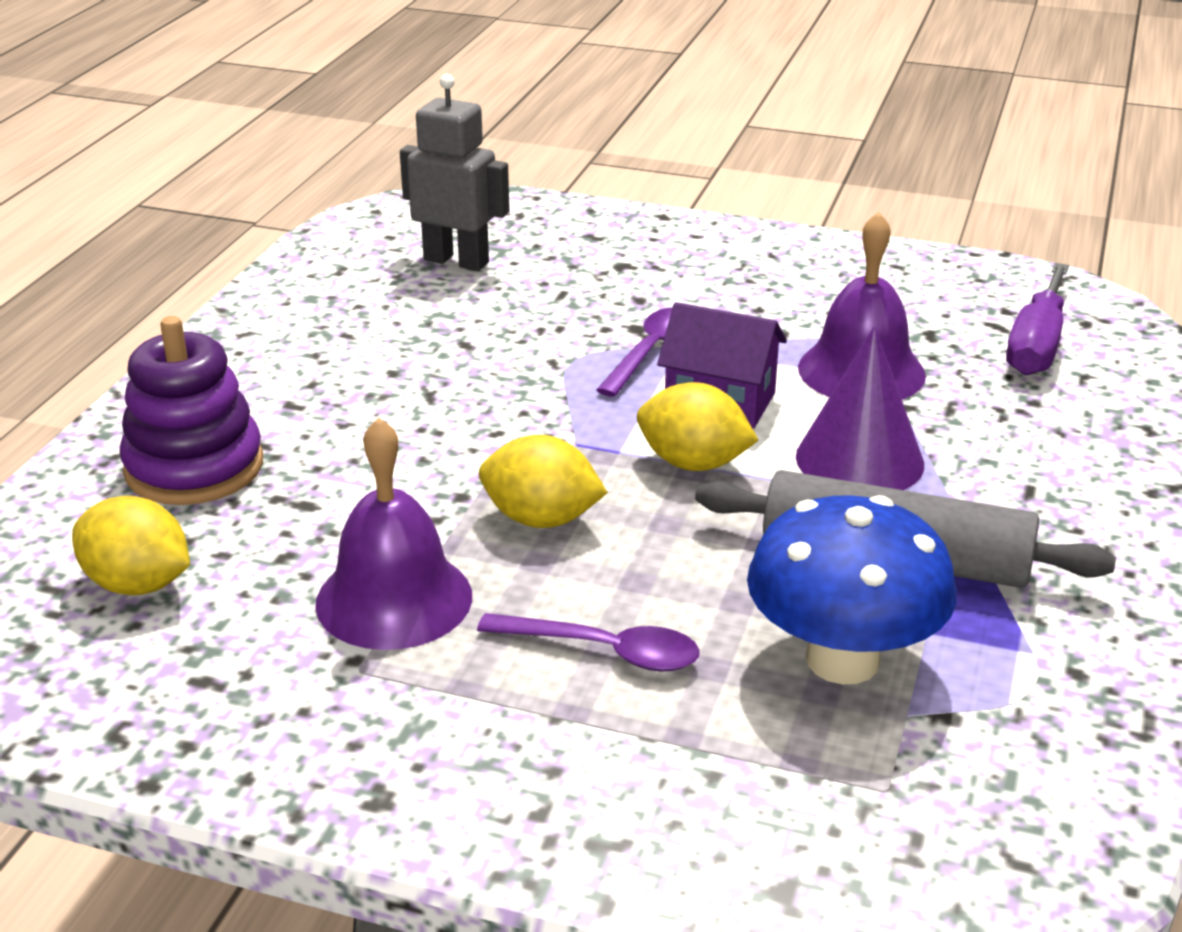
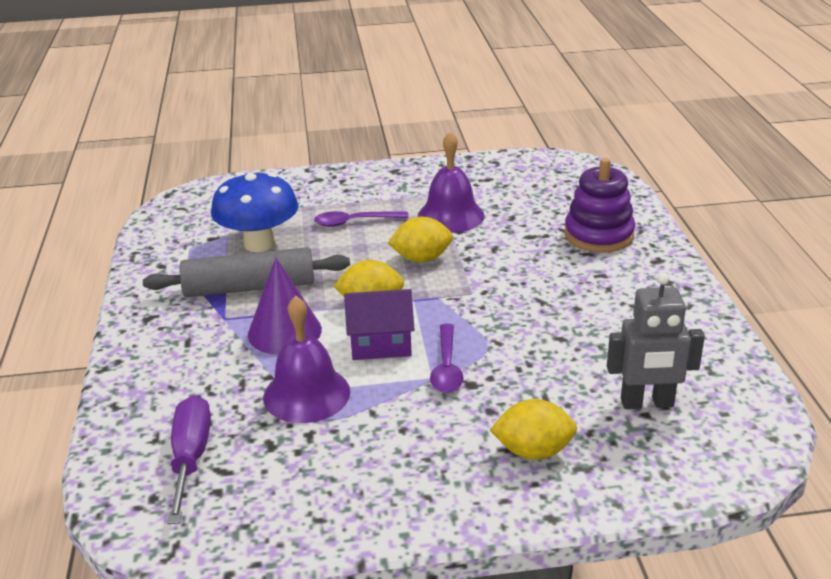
camera: 155 degrees right, 0 degrees up
yellow lemon [72,496,190,595] -> yellow lemon moved to [490,399,577,460]

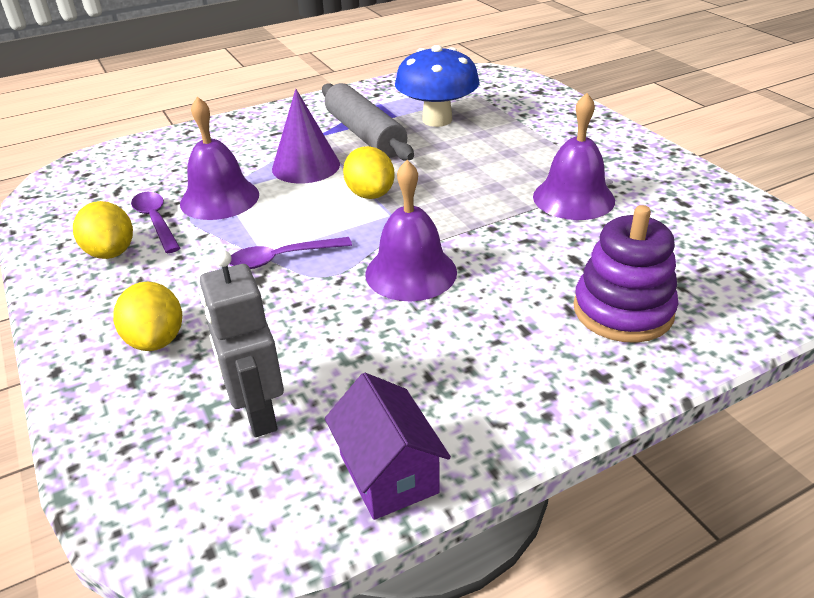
camera: 70 degrees right, 5 degrees up
purple screwdriver [167,395,211,524] -> none
purple spoon [314,211,409,227] -> purple spoon moved to [131,192,180,253]
purple house [344,289,415,360] -> purple house moved to [325,373,451,520]
yellow lemon [388,217,453,262] -> yellow lemon moved to [73,201,133,259]
none -> purple bell [365,160,457,302]

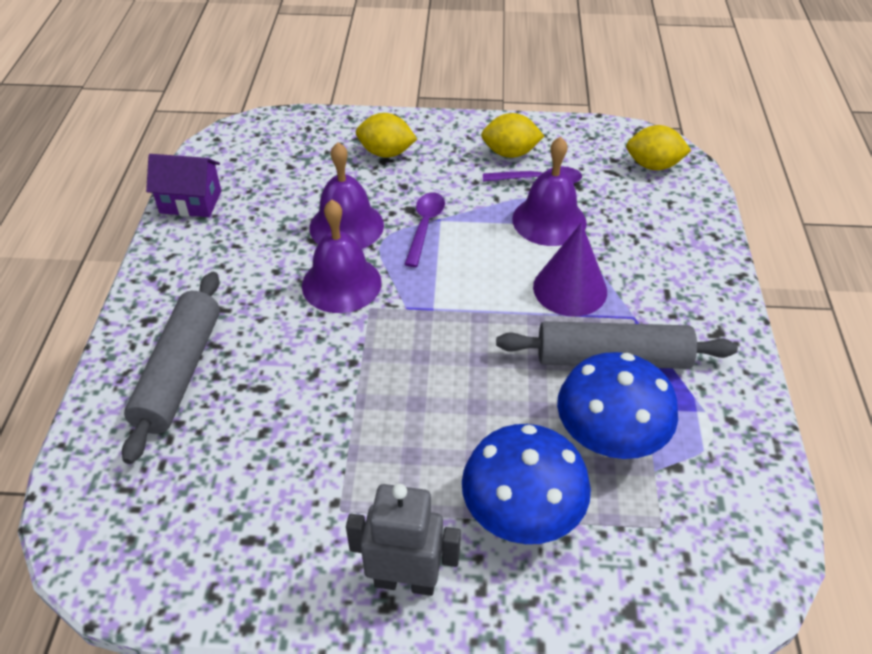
camera: 120 degrees right, 10 degrees up
grey robot [200,250,284,437] -> grey robot moved to [346,484,461,596]
yellow lemon [343,146,395,199] -> yellow lemon moved to [626,125,691,170]
purple bell [533,93,615,220] -> purple bell moved to [309,142,384,249]
purple stacking toy [573,205,678,343] -> grey rolling pin [122,272,220,464]
none -> blue mushroom [462,424,591,544]

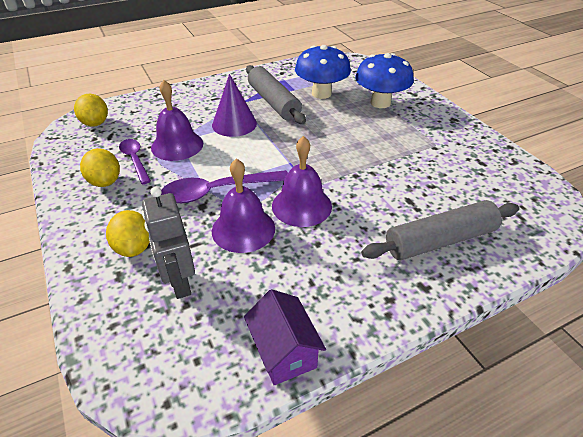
camera: 120 degrees left, 5 degrees down
grey robot [346,484,461,596] -> grey robot moved to [142,187,195,299]
purple spoon [404,192,445,267] -> purple spoon [161,170,288,203], size x1.58

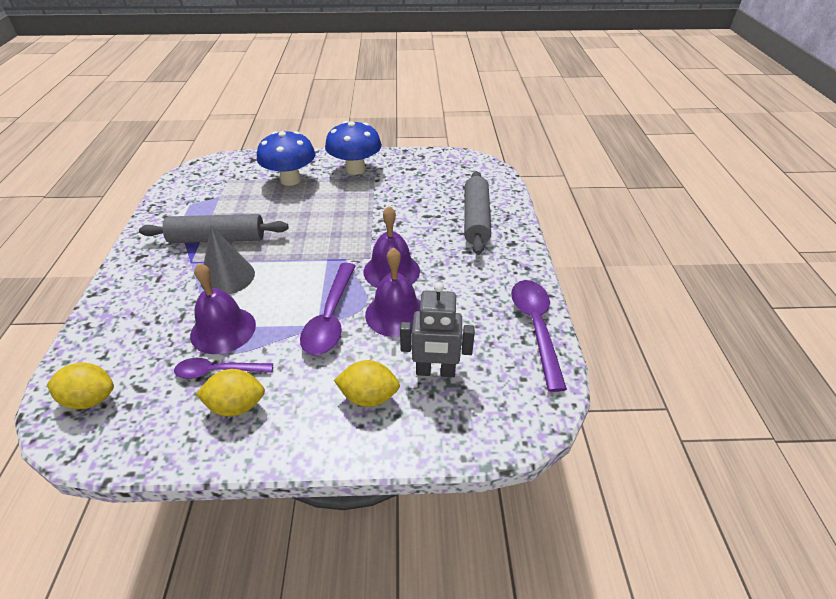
camera: 65 degrees left, 0 degrees up
purple cone [212,74,257,137] -> grey cone [201,226,255,294]
purple house [244,289,326,385] -> purple spoon [511,280,567,392]
blue mushroom [295,45,351,99] -> blue mushroom moved to [325,121,382,175]

